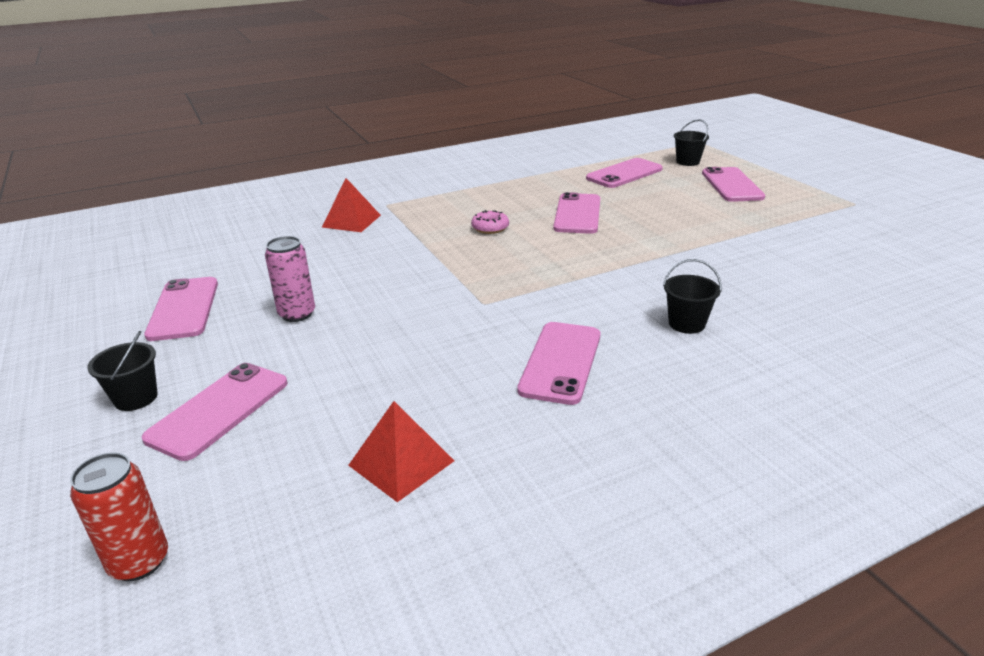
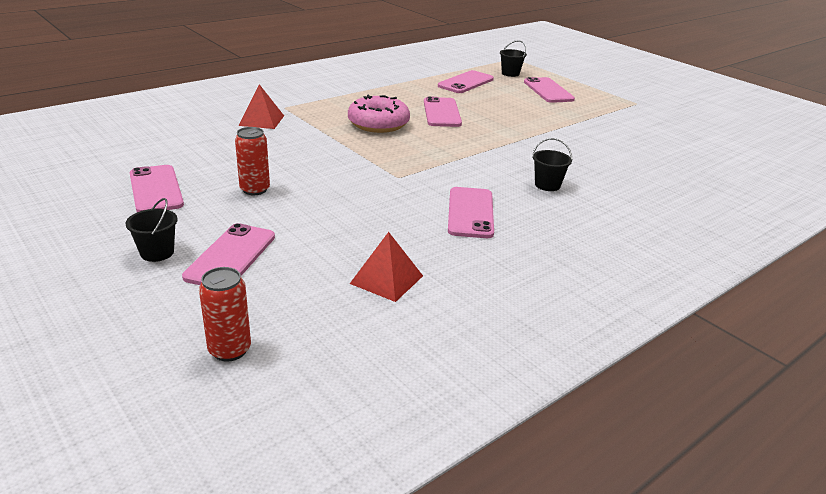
camera: 15 degrees left, 0 degrees up
pink can [265,236,315,322] -> red can [235,127,270,195]
pink donut [471,210,509,234] -> pink donut [348,95,410,133], size x2.06

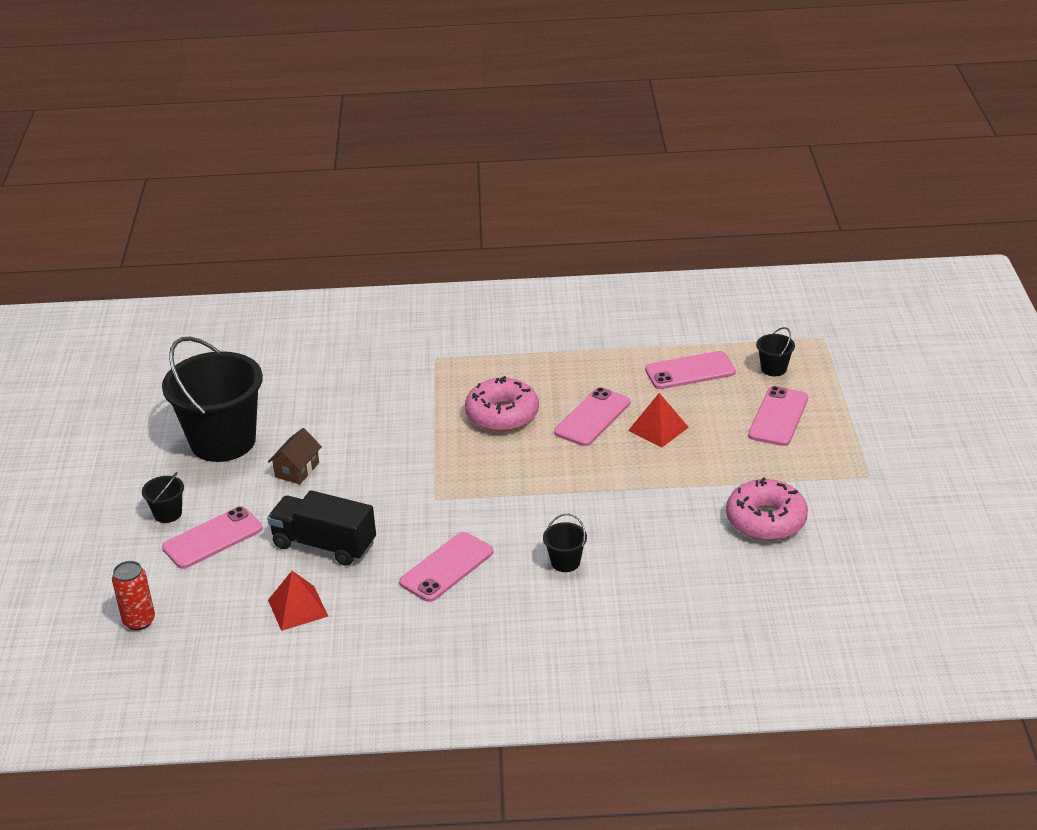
camera: 40 degrees right, 5 degrees up
pink phone [130,165,184,212] -> black bucket [162,337,263,462]
red can [235,127,270,195] -> brown house [268,428,322,484]
red pyramid [239,84,284,129] -> red pyramid moved to [628,393,689,448]
none -> black truck [267,490,376,566]
none -> pink donut [726,477,808,541]

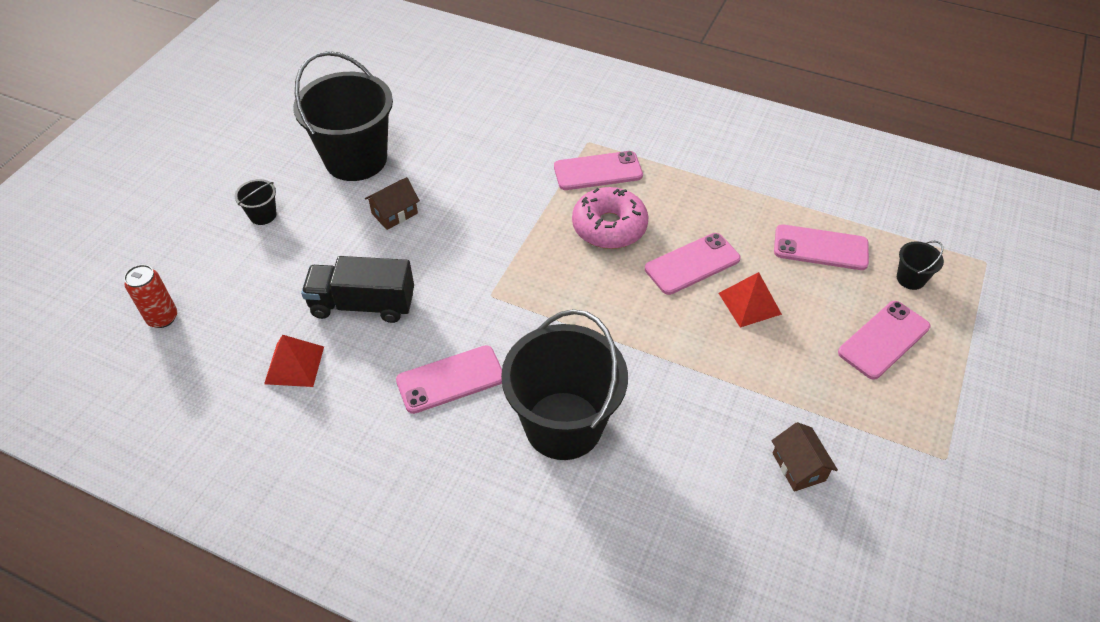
camera: 25 degrees right, 15 degrees up
pink phone [162,506,263,569] -> pink phone moved to [554,151,643,190]
black truck [267,490,376,566] -> black truck turned 45 degrees counterclockwise [301,256,414,323]
black bucket [543,514,587,572] -> black bucket [501,309,628,460], size x2.47
pink donut [726,477,808,541] -> brown house [772,422,838,492]

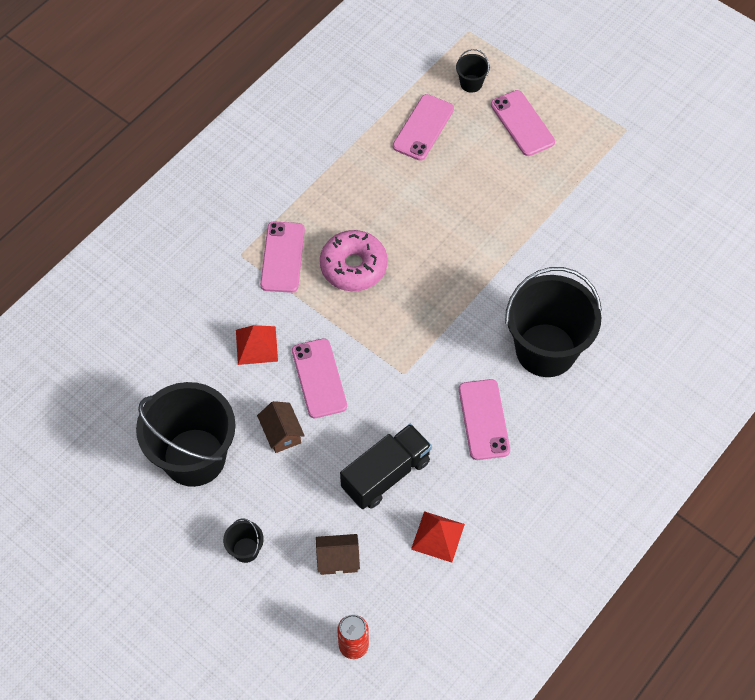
camera: 75 degrees left, 10 degrees up
black truck [301,256,414,323] -> black truck turned 150 degrees counterclockwise [340,424,432,509]
pink phone [645,233,741,295] -> pink phone moved to [292,338,347,418]
red pyramid [719,272,782,328] -> red pyramid moved to [236,325,278,365]
brown house [772,422,838,492] -> brown house moved to [316,534,360,575]

